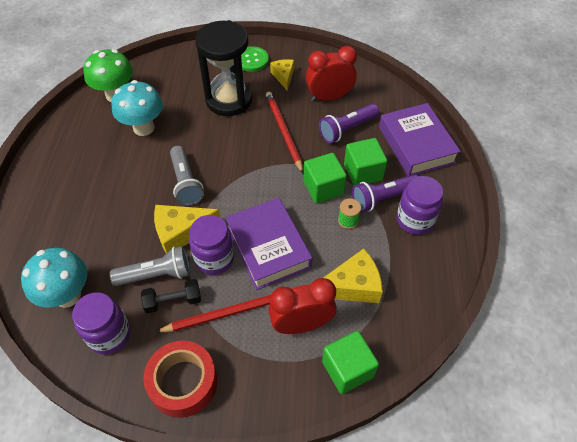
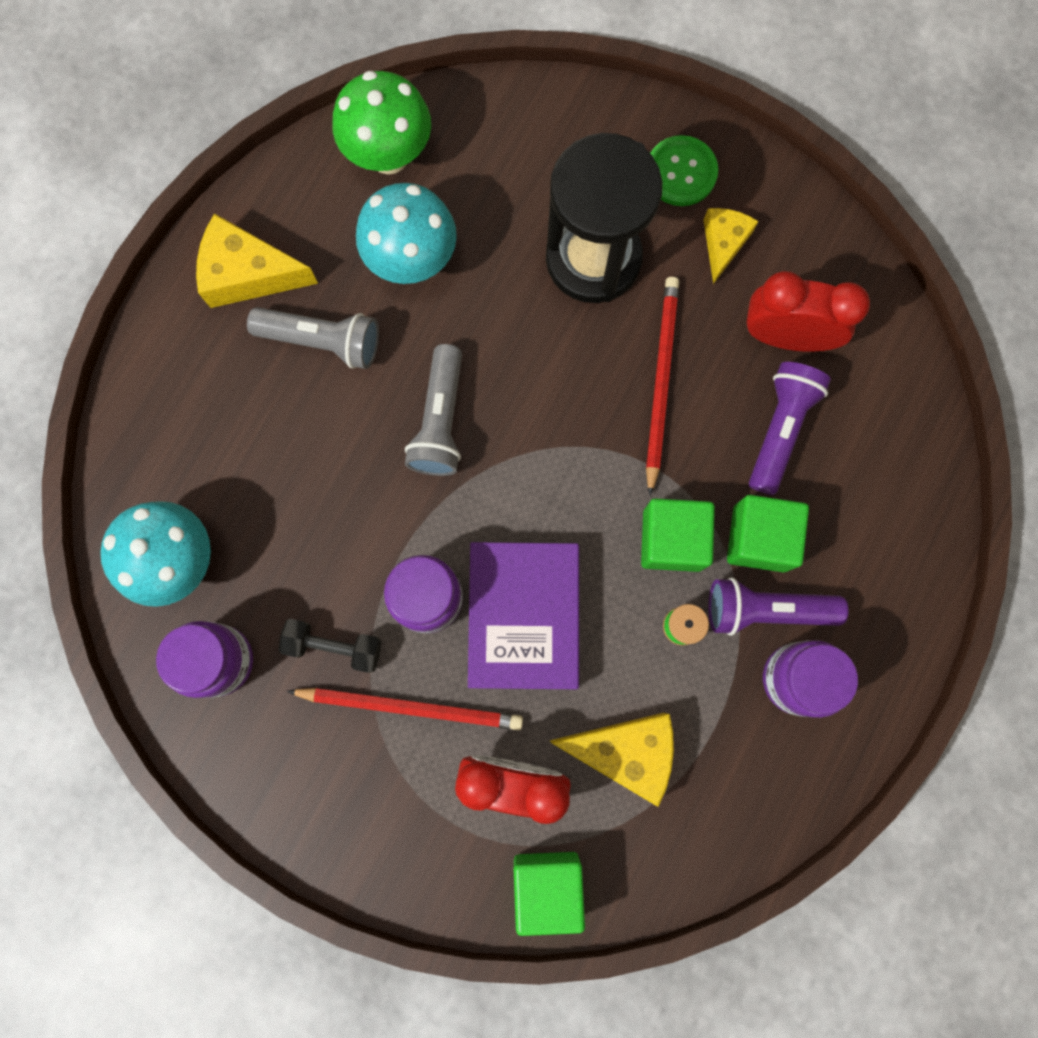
camera: 25 degrees right, 25 degrees up
grey flashlight [110,246,190,286] -> grey flashlight moved to [247,307,379,369]
red tape [144,341,218,418] -> none
yellow cheese [154,205,221,254] -> yellow cheese moved to [196,214,318,308]
purple flashlight [319,104,379,143] -> purple flashlight turned 120 degrees clockwise [749,362,831,495]
purple book [379,103,461,176] -> none

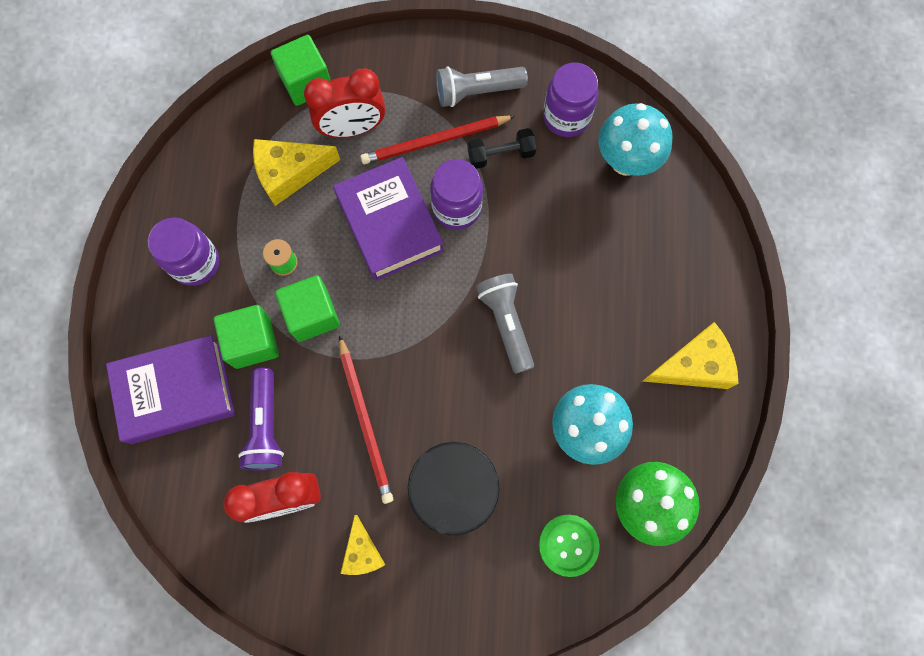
camera: 155 degrees right, 5 degrees down
grey flashlight [247,307,379,369] -> grey flashlight moved to [436,67,528,107]
green button [650,135,718,206] -> green button moved to [539,515,600,577]
purple flashlight [708,578,848,636] -> none
none -> purple book [106,335,235,444]

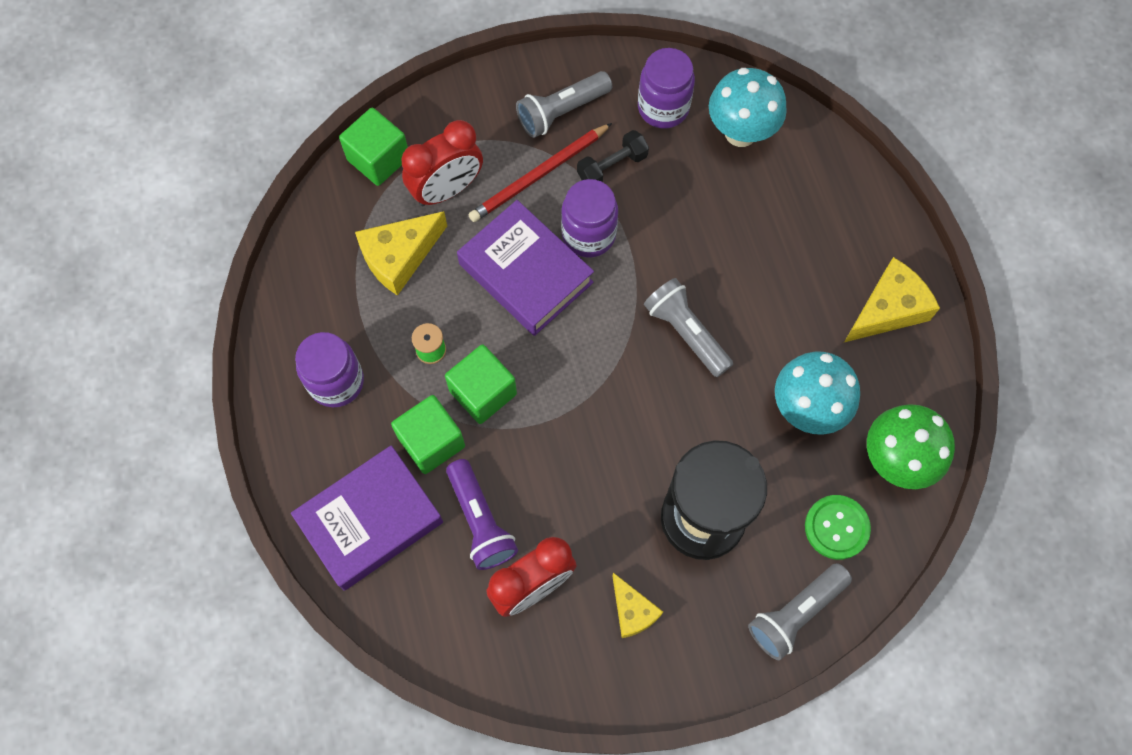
camera: 20 degrees left, 5 degrees down
red pencil [339,335,393,504] -> none
none -> grey flashlight [748,563,852,661]

